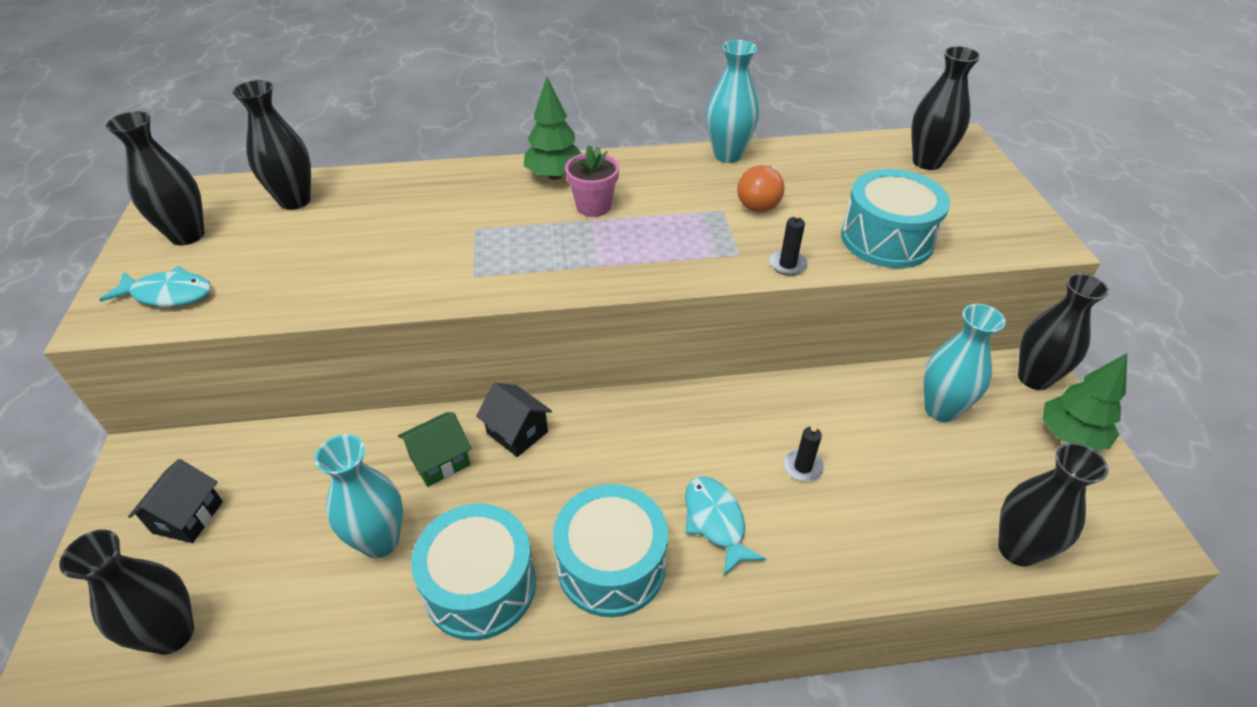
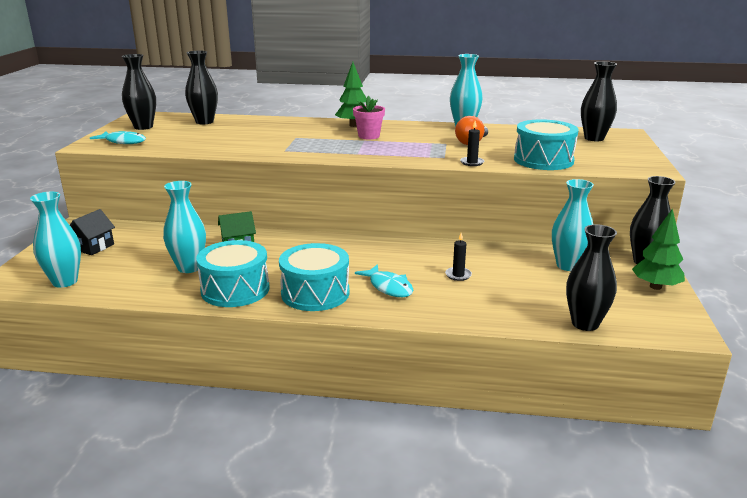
camera: 15 degrees right, 20 degrees down
black vase [59,530,194,655] -> turquoise vase [30,192,81,288]
black house [476,383,552,457] -> none
turquoise fish [685,477,766,577] -> turquoise fish turned 150 degrees clockwise [355,264,413,297]

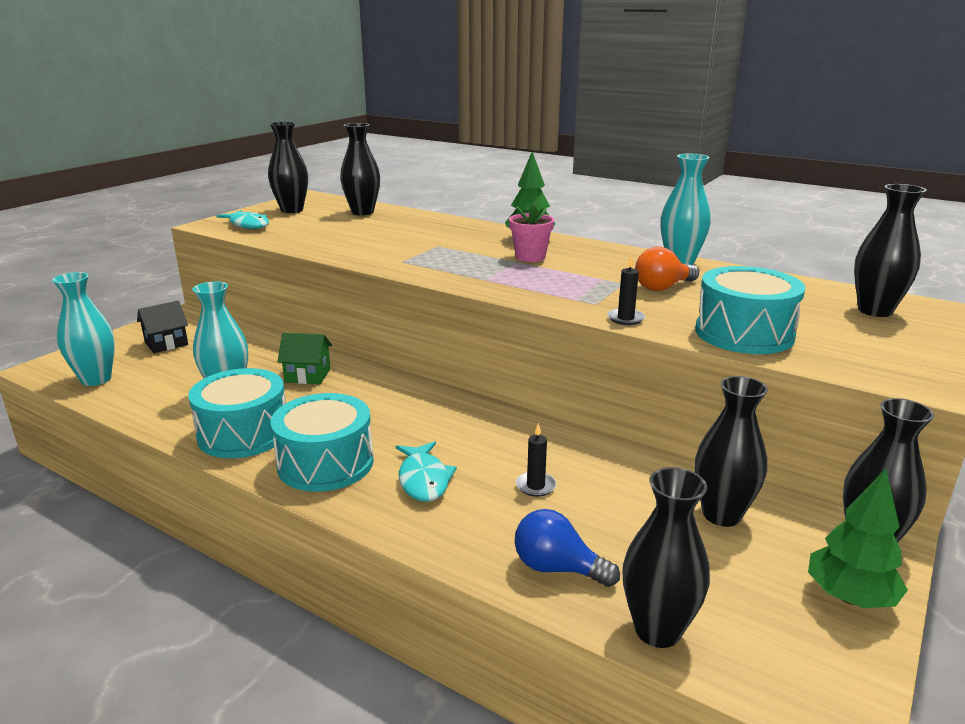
camera: 25 degrees right, 0 degrees up
turquoise vase [552,179,594,271] -> black vase [695,376,768,527]
none -> blue light bulb [515,509,620,587]

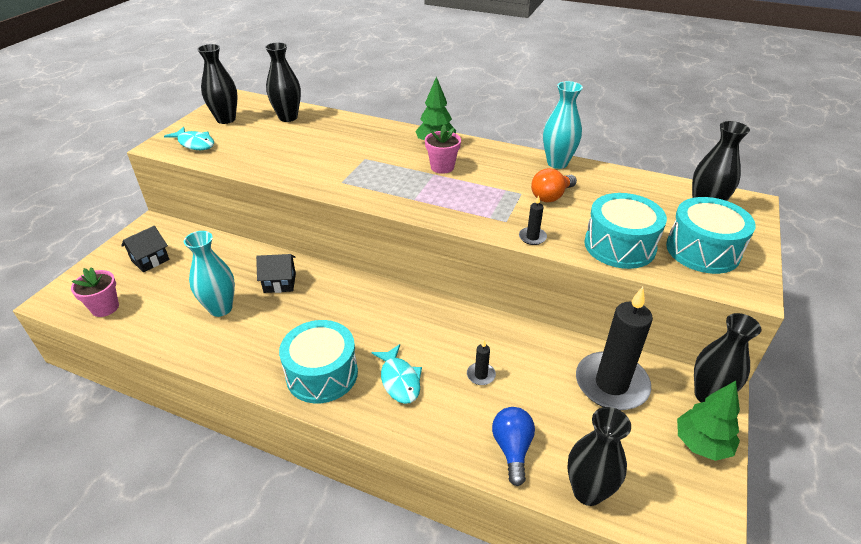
camera: 10 degrees left, 15 degrees up
turquoise vase [52,272,115,386] -> pink flower pot [71,267,119,317]
turquoise drum [188,368,286,458] -> turquoise drum moved to [666,197,756,274]
green house [277,333,332,384] -> black house [256,254,296,293]
blue light bulb [515,509,620,587] -> blue light bulb turned 75 degrees clockwise [492,407,535,486]
black vase [695,376,768,527] -> black candle [576,287,653,410]

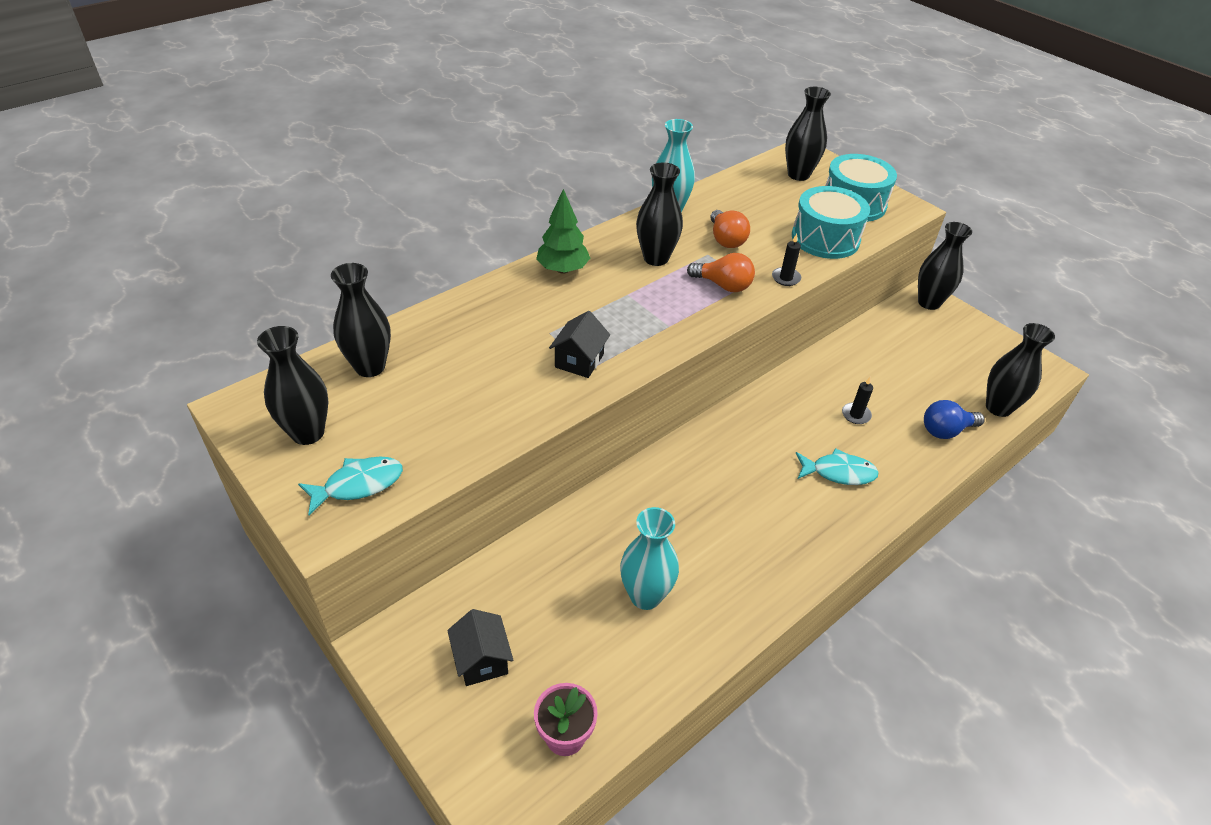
camera: 65 degrees left, 5 degrees up
black house [256,254,296,293] -> black house moved to [549,311,610,378]
turquoise drum [279,320,358,403] -> none
pink flower pot [425,125,461,174] -> none
blue light bulb [492,407,535,486] -> blue light bulb turned 45 degrees counterclockwise [924,400,985,439]
black candle [576,287,653,410] -> none
green tree [677,381,740,461] -> none
none -> black vase [636,162,683,266]
none -> orange light bulb [687,253,755,292]

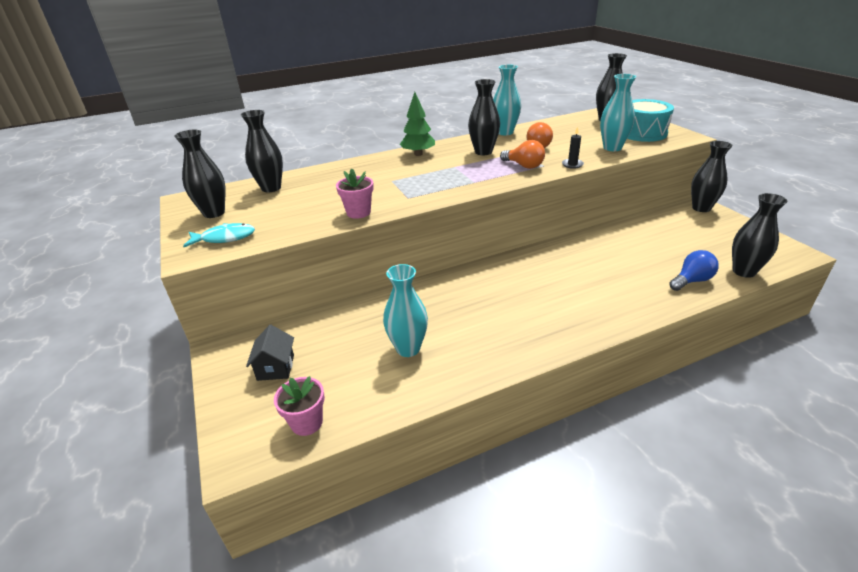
camera: 20 degrees right, 10 degrees down
black house [549,311,610,378] -> none
turquoise drum [792,186,870,259] -> turquoise vase [600,74,636,151]
turquoise fish [796,448,879,485] -> none
black candle [842,377,873,424] -> none
blue light bulb [924,400,985,439] -> blue light bulb turned 150 degrees clockwise [669,250,719,291]
none -> pink flower pot [336,168,374,219]

